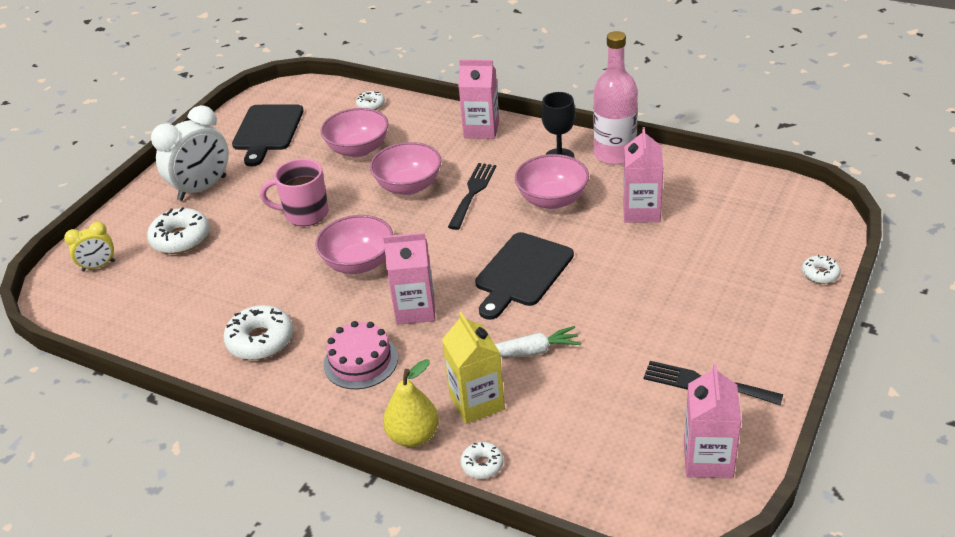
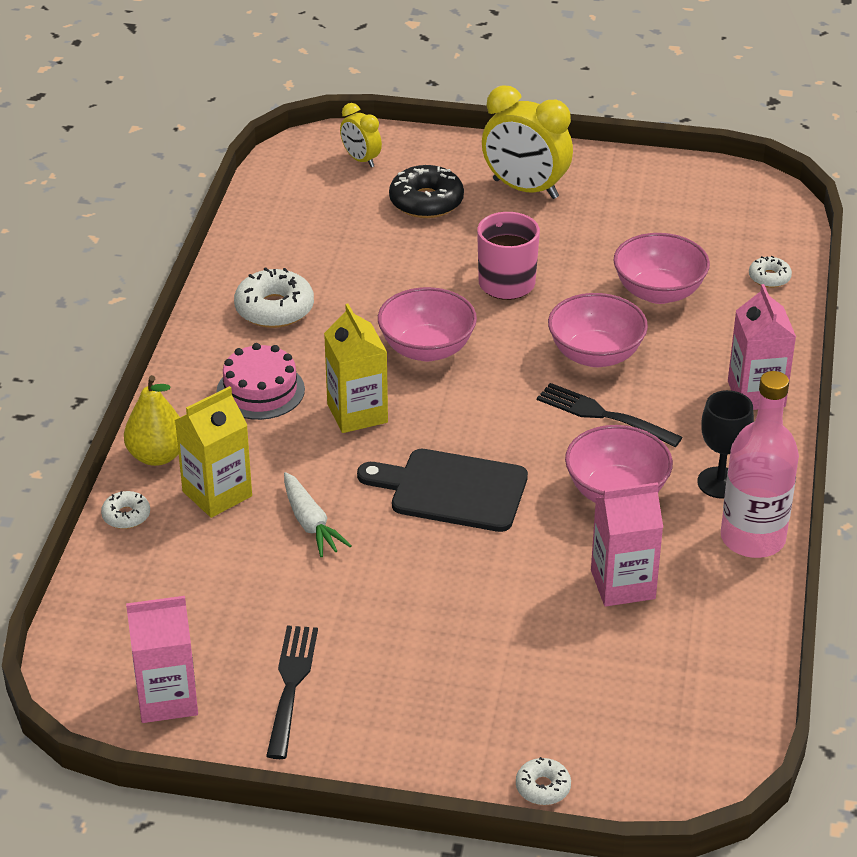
camera: 70 degrees right, 0 degrees up
white donut [147,207,210,254] -> black donut [389,165,464,218]
white clock [151,105,229,201] -> yellow clock [482,85,573,199]
black cutting board [232,104,304,167] -> none
pink carton [383,232,435,325] -> yellow carton [324,303,388,433]
black fork [448,163,497,230] -> black fork turned 150 degrees counterclockwise [537,383,683,447]

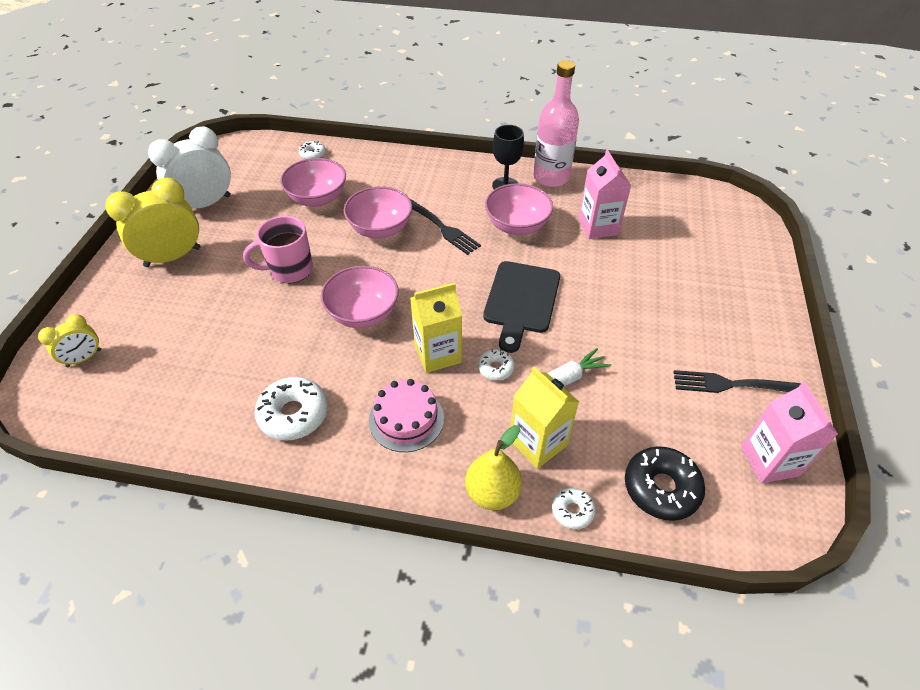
camera: 90 degrees left, 10 degrees up
black donut [389,165,464,218] -> black donut moved to [625,446,705,521]
yellow clock [482,85,573,199] -> yellow clock turned 150 degrees counterclockwise [105,178,201,267]
white donut [516,757,571,805] -> white donut moved to [478,349,515,380]
black fork [537,383,683,447] -> black fork turned 75 degrees counterclockwise [410,199,481,255]
pink carton [728,284,796,410] -> none
none -> white clock [148,126,231,209]

